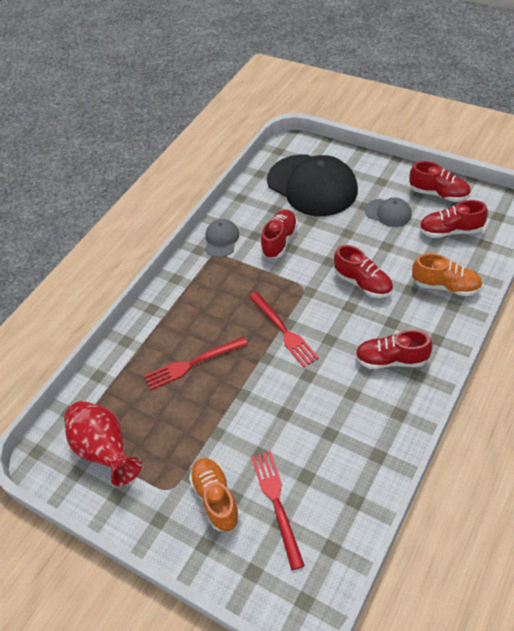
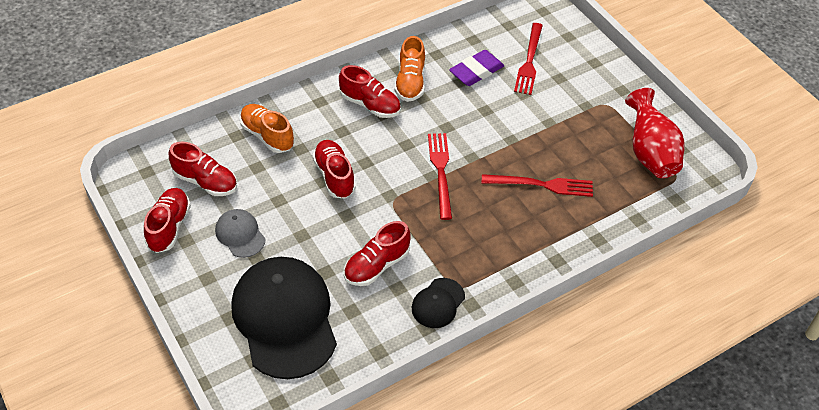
camera: 160 degrees left, 0 degrees up
orange shoe [189,458,241,531] -> orange shoe moved to [395,36,425,102]
grey cap [205,219,239,257] -> black cap [412,278,465,328]
red shoe [410,161,471,202] -> red shoe turned 45 degrees clockwise [144,188,191,253]
none -> purple eraser [449,50,505,86]

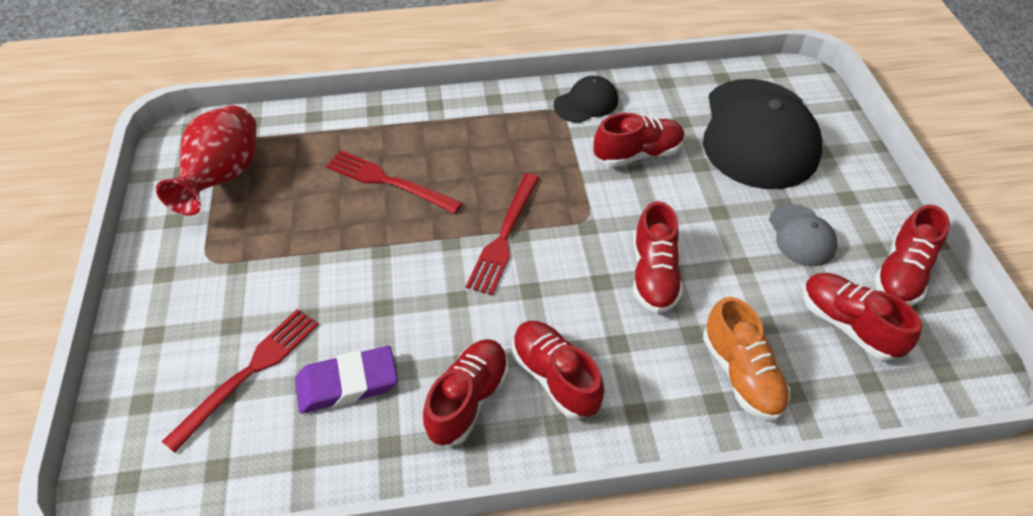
camera: 155 degrees left, 0 degrees up
orange shoe [395,36,425,102] -> red shoe [423,339,508,445]

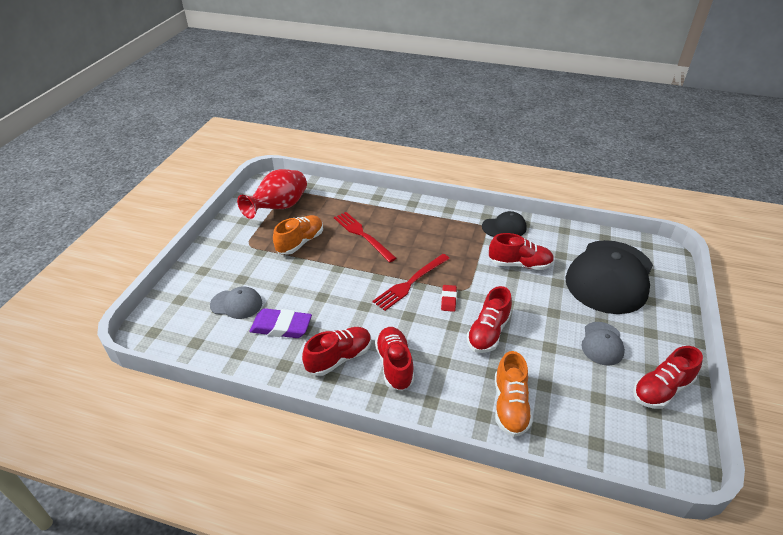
camera: 25 degrees right, 10 degrees down
red fork [162,309,319,453] -> grey cap [210,286,262,319]
red shoe [803,273,922,361] -> none
none -> orange shoe [273,215,323,255]
none -> red eraser [441,285,457,312]

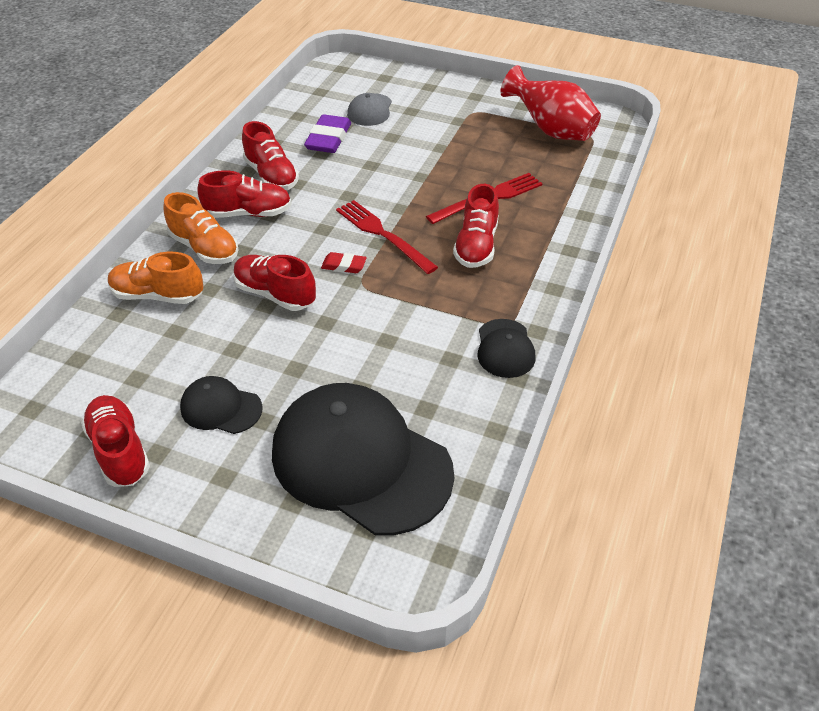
camera: 95 degrees right, 5 degrees up
orange shoe [273,215,323,255] -> orange shoe moved to [163,192,239,264]
red shoe [489,233,554,270] -> red shoe moved to [453,184,499,268]
grey cap [581,322,625,366] -> black cap [180,376,263,434]

